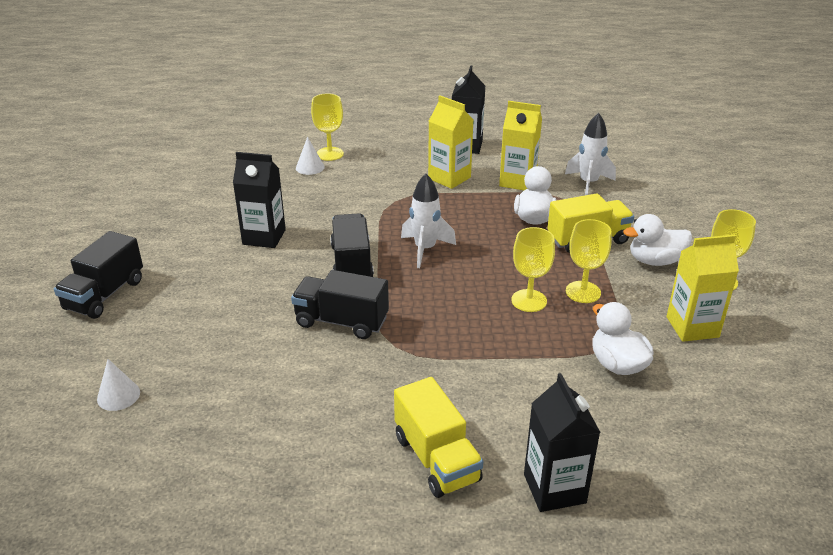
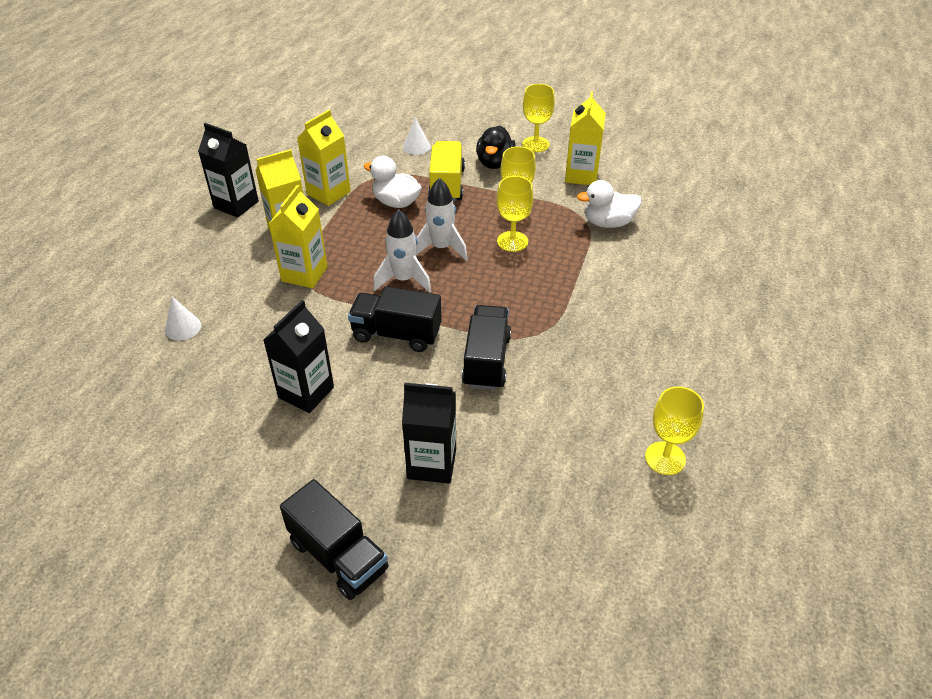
camera: 70 degrees left, 10 degrees up
white cone [97,359,140,411] -> white cone moved to [403,117,431,155]
black truck [291,270,389,339] -> black truck turned 150 degrees clockwise [462,305,511,390]
yellow goblet [311,93,344,161] -> yellow goblet moved to [645,386,704,475]
yellow truck [394,377,483,498] -> none
black carton [524,373,601,512] -> black carton moved to [402,383,456,484]
white rocket [565,113,616,195] -> white rocket moved to [416,178,468,260]
white duck [623,214,692,266] -> black duck [476,126,516,169]
none -> yellow carton [269,185,328,288]

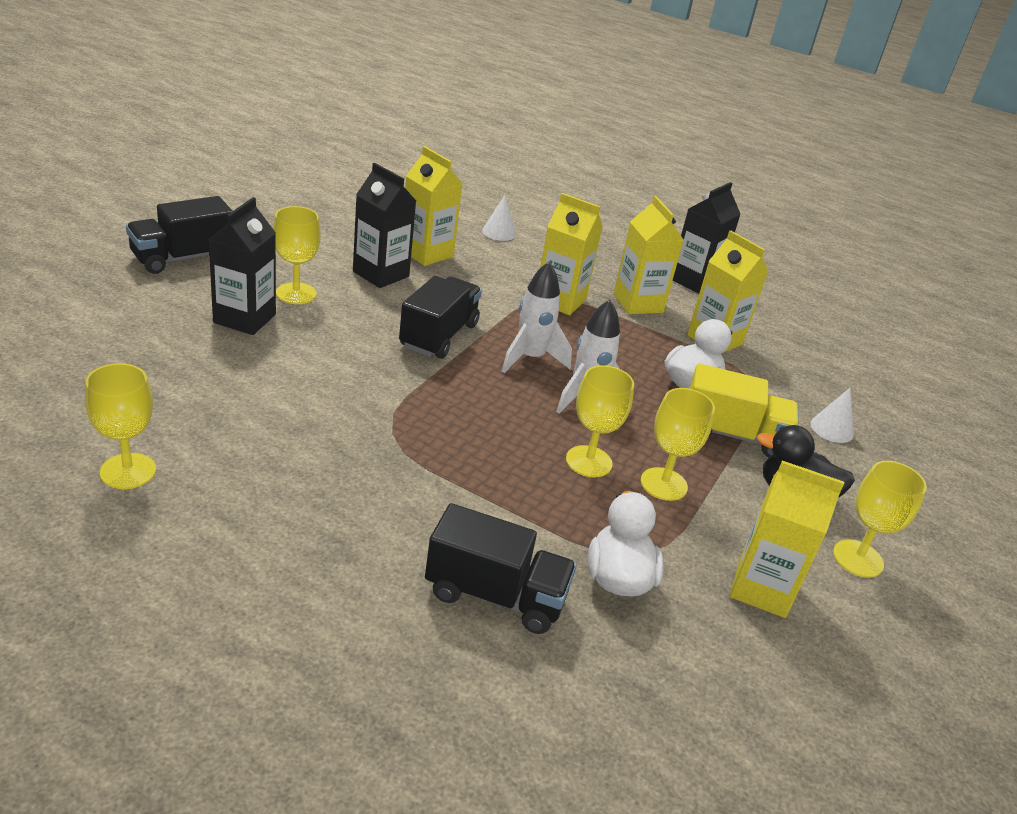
camera: 95 degrees right, 10 degrees down
black truck [462,305,511,390] -> black truck moved to [425,503,577,634]
none -> yellow goblet [273,206,321,304]
none -> yellow carton [405,146,463,266]

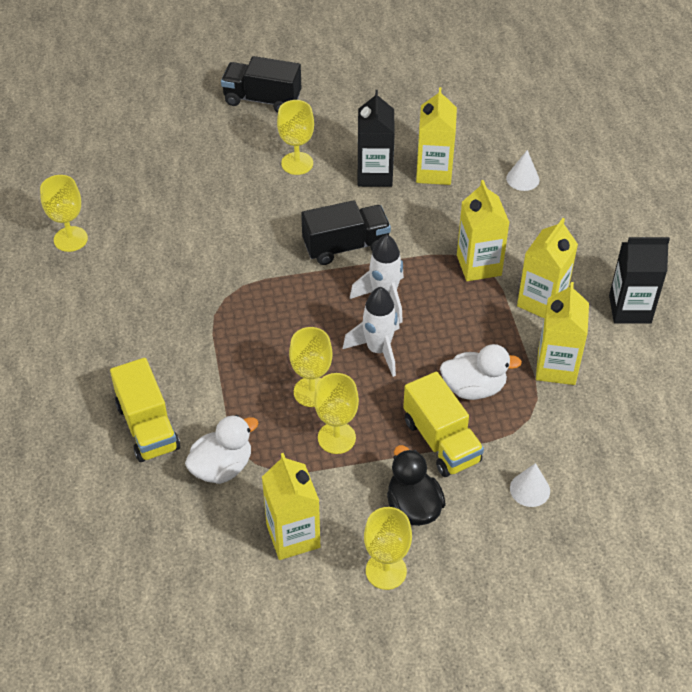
camera: 55 degrees right, 15 degrees up
black carton [209,197,276,335] -> none
black truck [425,503,577,634] -> yellow truck [110,358,180,462]

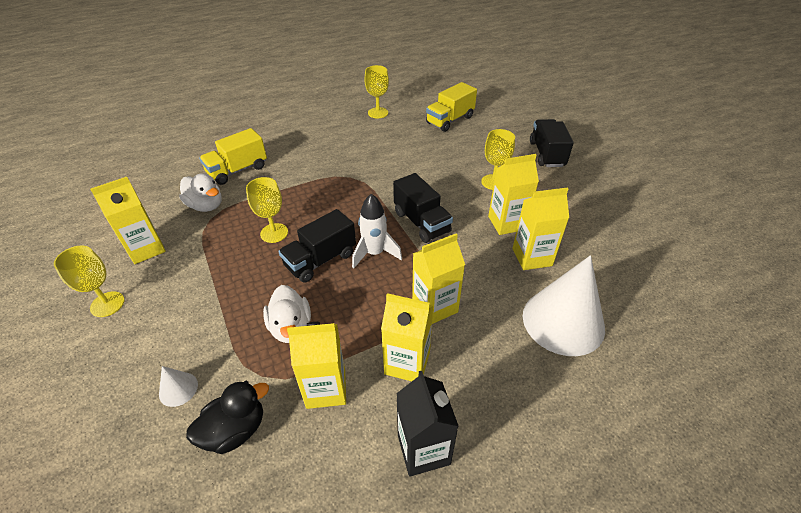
camera: 75 degrees right, 5 degrees down
yellow goblet [314,373,359,454] -> none
white rocket [343,287,400,377] -> black truck [278,209,356,283]
black carton [357,90,395,187] -> yellow carton [488,154,539,235]
black duck [387,445,446,526] -> black duck moved to [186,381,269,454]
yellow truck [403,372,484,477] -> yellow truck moved to [426,82,477,132]
white cone [506,150,539,191] -> white cone [523,255,605,356], size x2.40

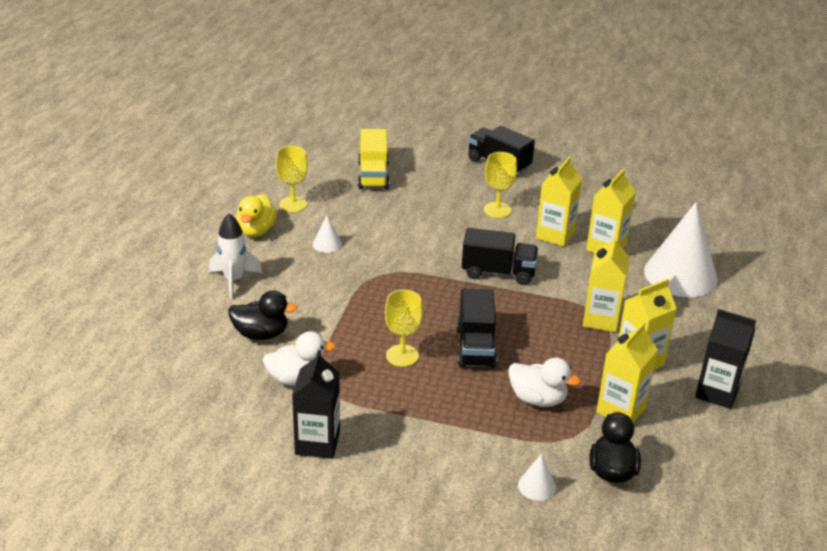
camera: 50 degrees left, 10 degrees down
yellow goblet [54,246,125,317] -> none
yellow carton [90,177,166,264] -> black carton [292,350,340,459]
yellow truck [199,128,267,185] -> black duck [228,290,297,340]
white rocket [352,194,402,269] -> white rocket moved to [209,213,262,300]
none -> yellow duck [236,194,277,237]
none -> white cone [312,215,342,253]

